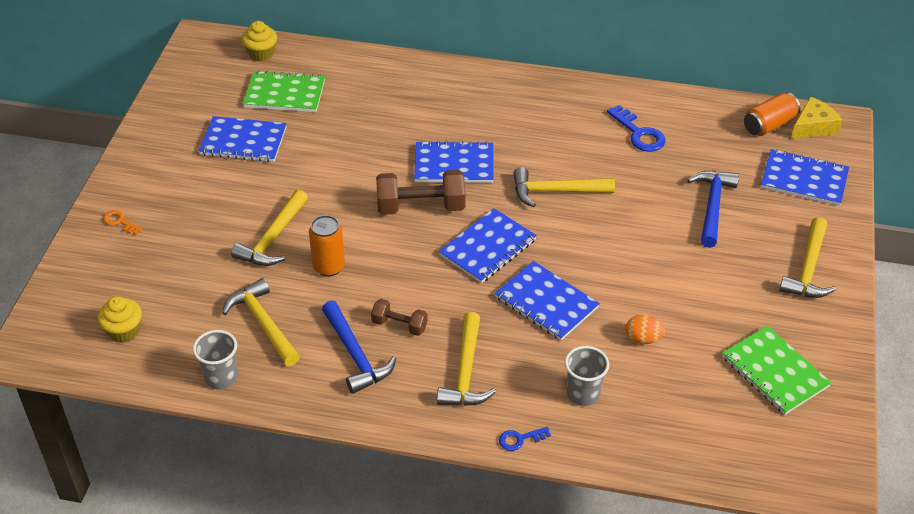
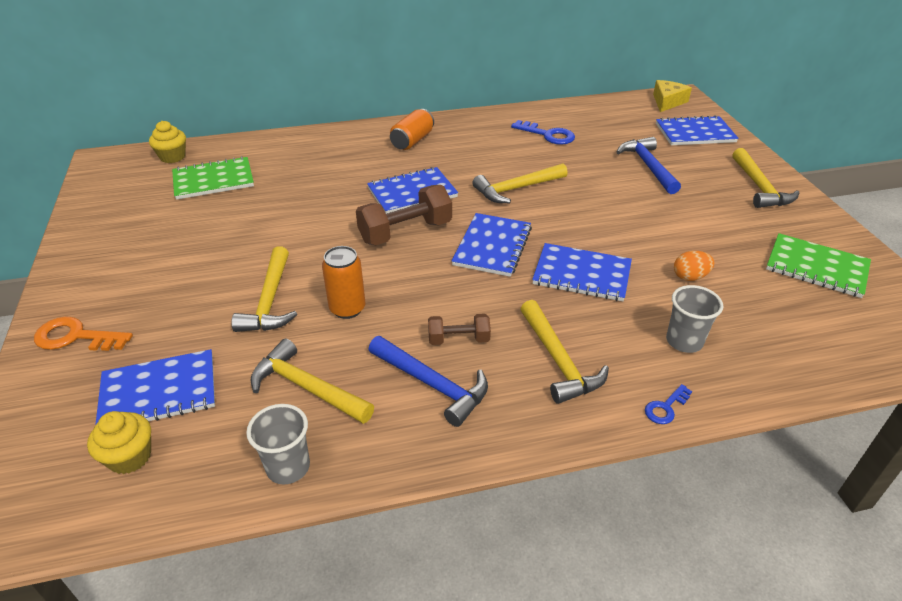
camera: 25 degrees left, 5 degrees down
orange key [103,210,143,235] -> orange key [34,317,133,351], size x1.74
blue notebook [199,116,287,162] -> blue notebook moved to [95,349,215,425]
orange can [744,93,800,136] -> orange can moved to [390,109,434,150]

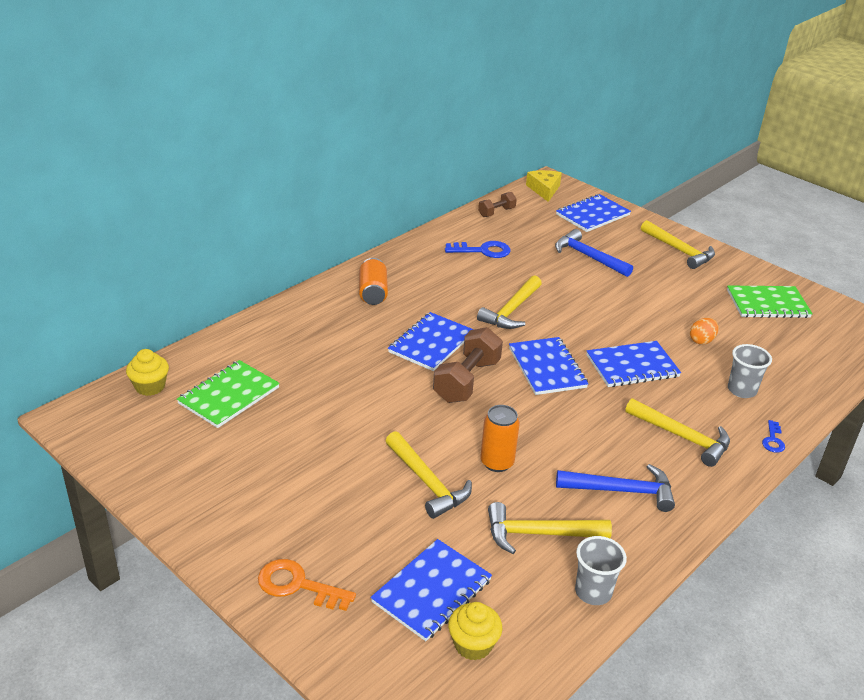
camera: 35 degrees left, 5 degrees down
orange key [34,317,133,351] -> orange key turned 45 degrees clockwise [258,559,356,611]
brown dumbbell [428,314,491,345] -> brown dumbbell moved to [478,192,517,217]

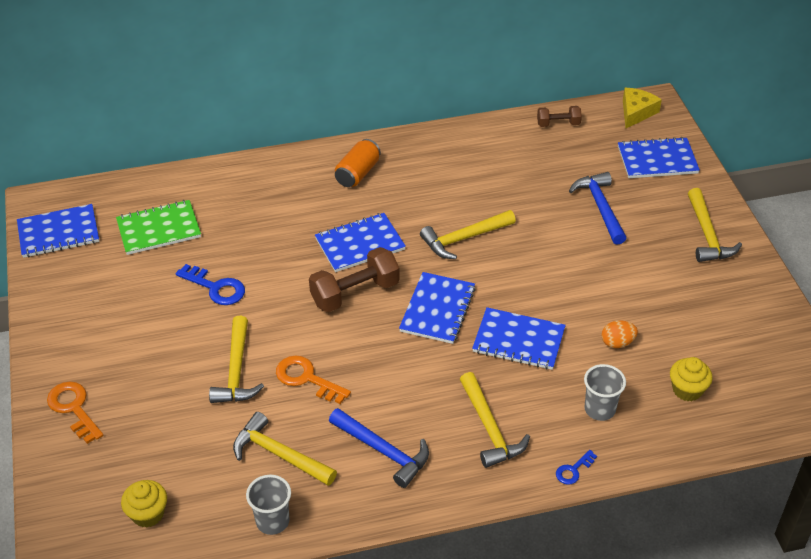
camera: 35 degrees right, 10 degrees up
yellow cupcake [126,349,169,396] -> yellow cupcake moved to [670,357,713,401]
blue notebook [371,539,492,641] -> blue notebook moved to [17,204,99,258]
blue key [445,241,510,258] -> blue key moved to [176,264,245,305]
orange can [480,405,520,472] -> orange key [276,355,351,404]
green notebook [727,286,813,318] -> none

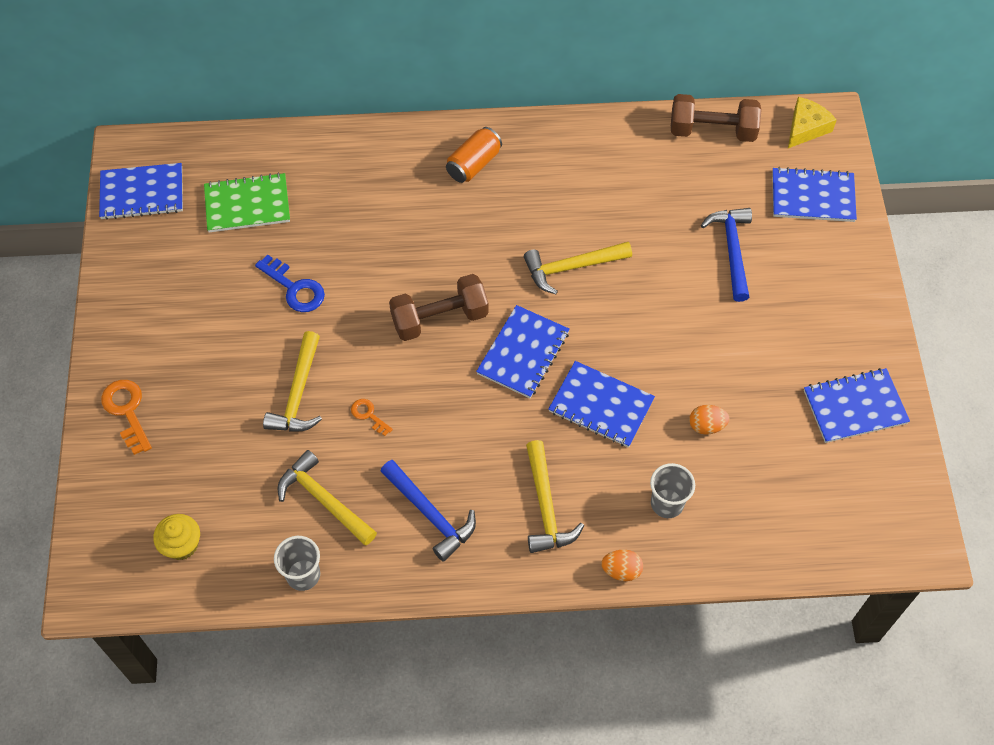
camera: 10 degrees right, 15 degrees up
orange key [276,355,351,404] -> orange key [351,399,393,436], size x0.57
blue notebook [315,213,406,272] -> blue notebook moved to [804,368,910,443]
brown dumbbell [537,106,582,127] -> brown dumbbell [671,94,761,142], size x1.78
blue key [556,450,597,485] -> orange egg [601,550,643,581]
yellow cupcake [670,357,713,401] -> none
yellow hammer [688,188,742,262] -> none

